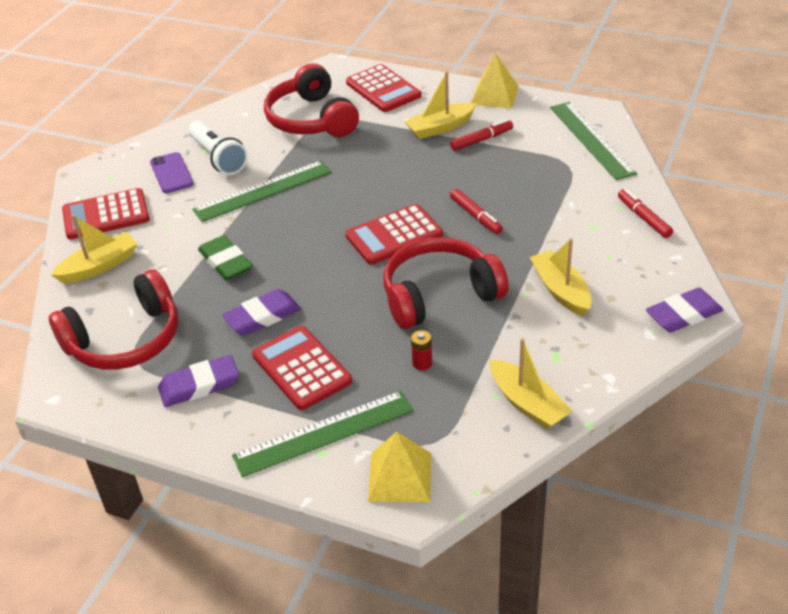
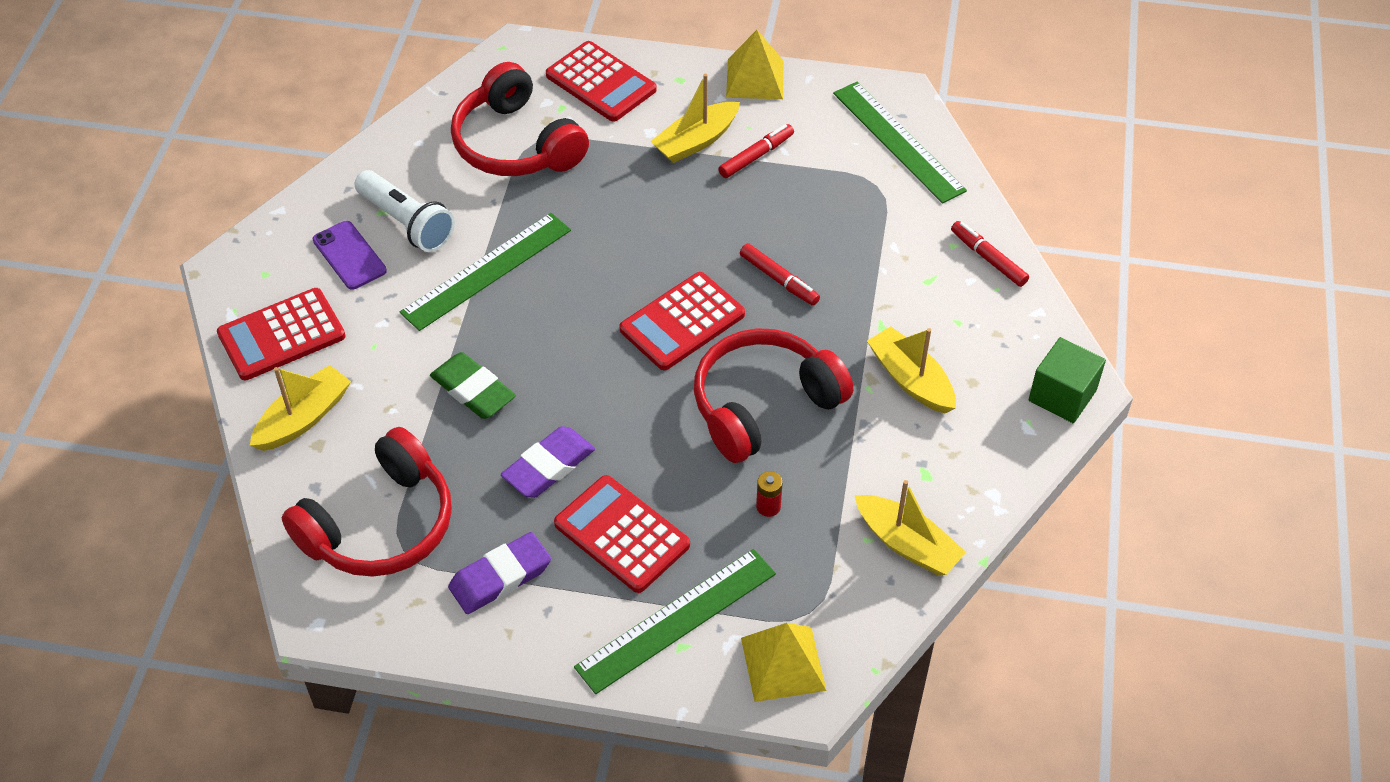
camera: 15 degrees left, 10 degrees up
purple eraser [646,288,723,333] -> green cube [1028,337,1106,423]

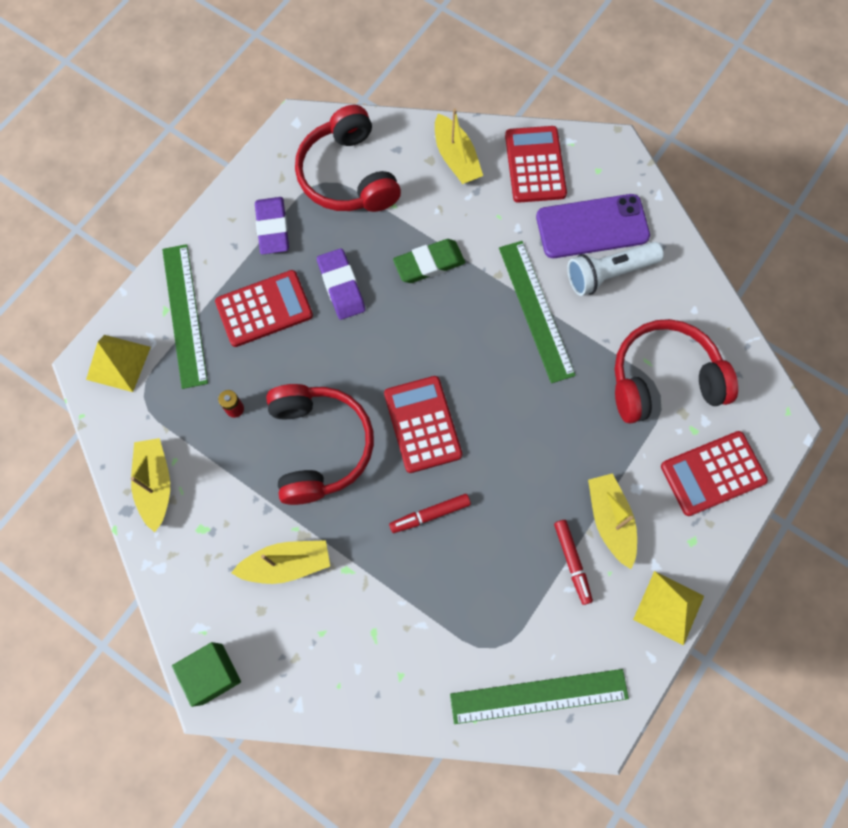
camera: 115 degrees right, 20 degrees up
purple phone [313,221,387,290] -> purple phone [536,194,650,258], size x1.64
yellow boat [854,480,966,575] -> yellow boat turned 105 degrees clockwise [131,438,170,532]
red marker [951,221,1029,287] -> none

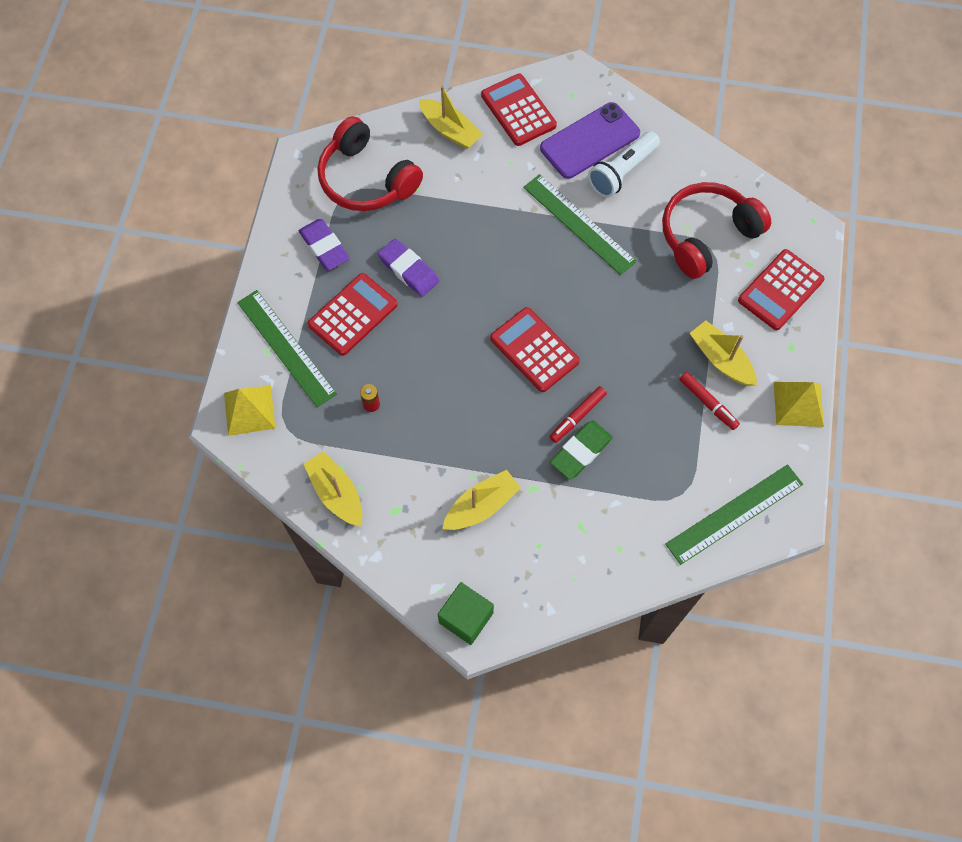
camera: 25 degrees left, 5 degrees down
red headphones [266,384,374,505] -> none
green eraser [393,239,465,283] -> green eraser moved to [550,421,613,480]

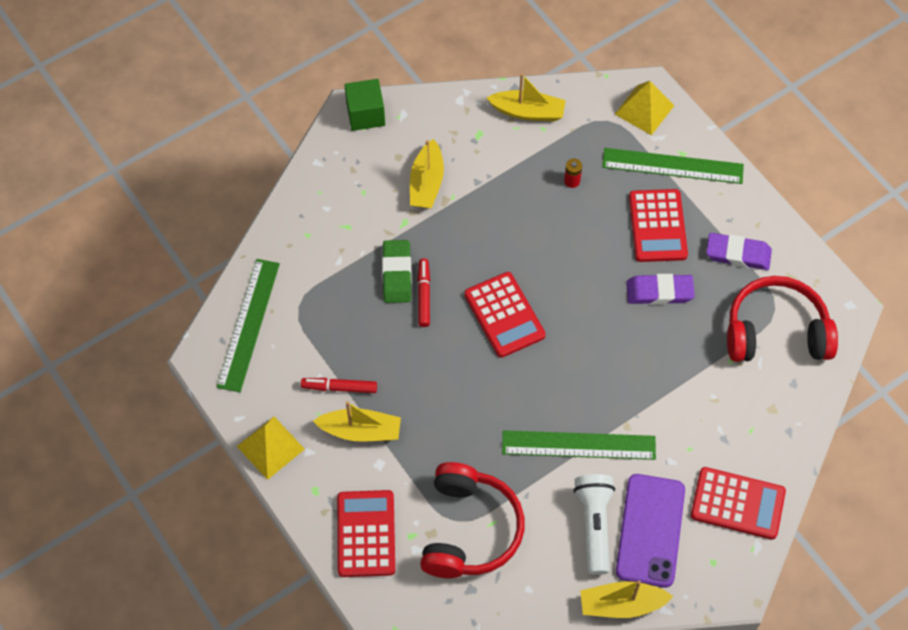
camera: 135 degrees right, 5 degrees down
yellow boat [419,86,483,149] -> yellow boat moved to [580,580,673,618]
red calculator [490,307,580,392] -> red calculator turned 60 degrees clockwise [464,272,546,358]

